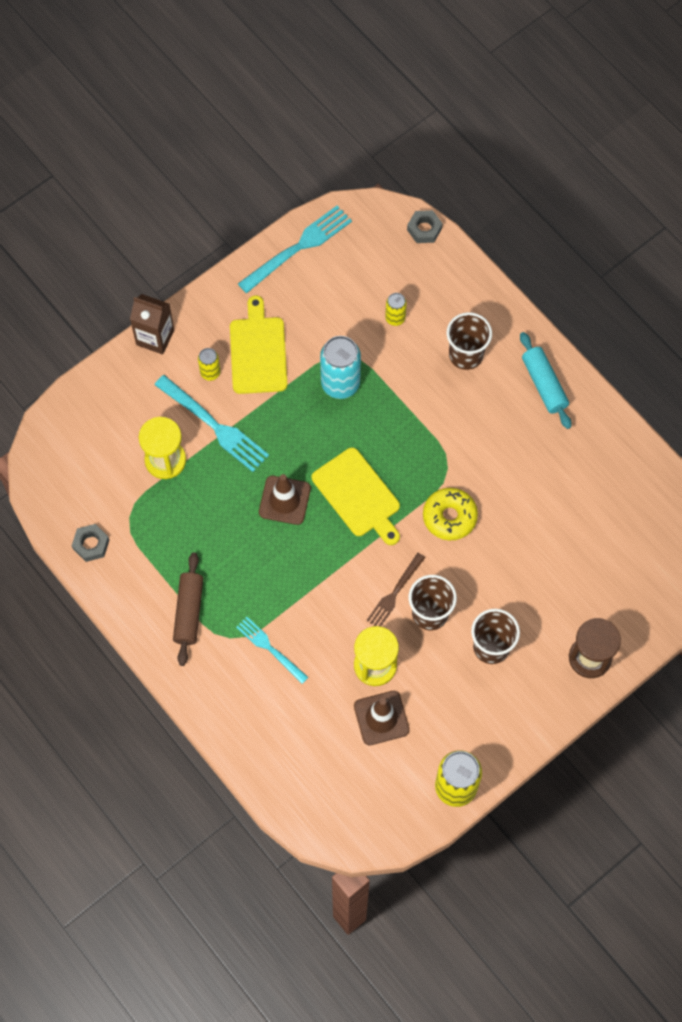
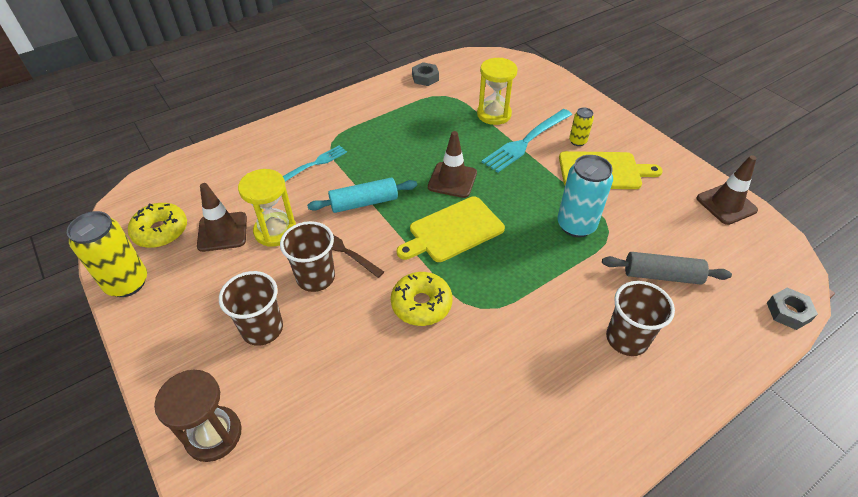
camera: 95 degrees right, 20 degrees down
brown carton [130,294,174,355] -> none
brown rolling pin [173,553,203,666] -> none
turquoise fork [238,205,352,294] -> brown traffic cone [697,155,758,225]
yellow can [385,293,407,326] -> grey rolling pin [602,252,732,285]
turquoise rolling pin [520,332,571,429] -> turquoise rolling pin moved to [307,178,417,213]
none -> yellow donut [128,203,187,248]

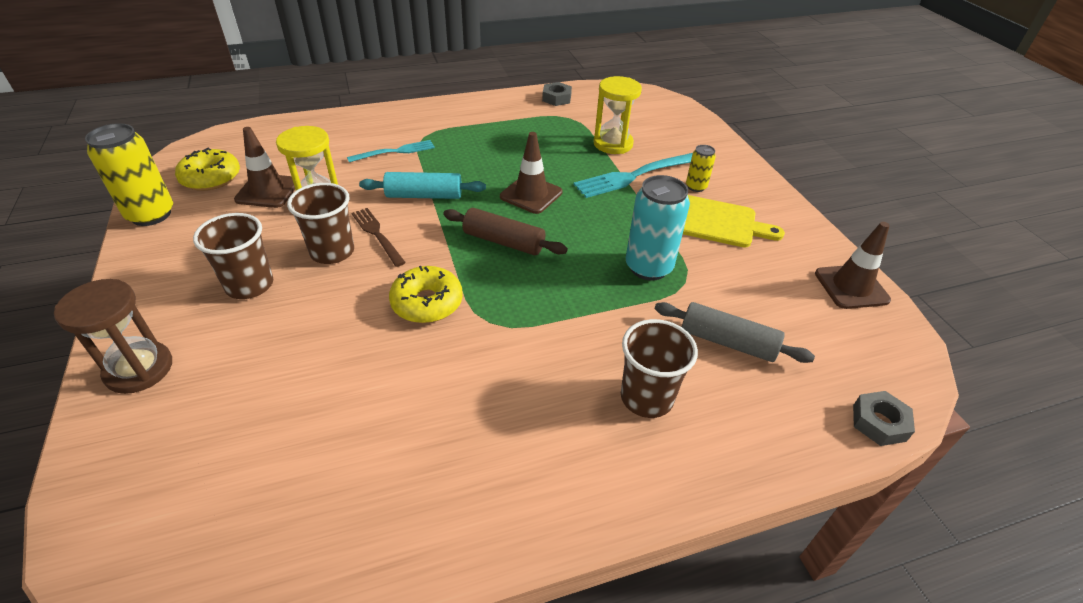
camera: 15 degrees right, 5 degrees down
yellow cutting board [397,196,505,262] -> brown rolling pin [443,208,568,255]

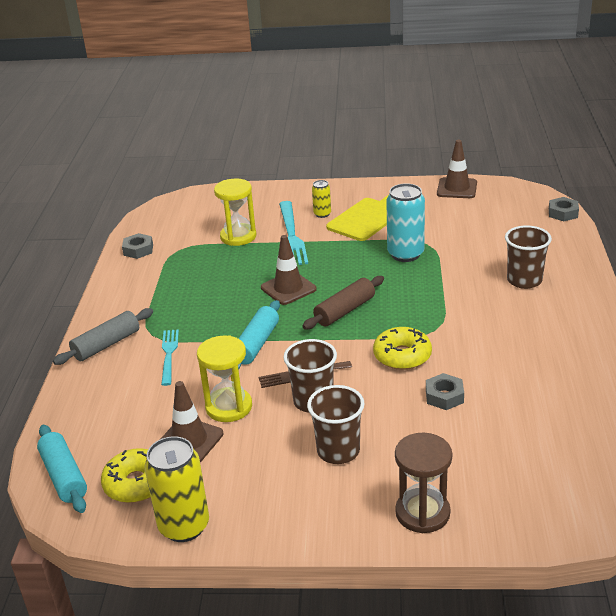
camera: 65 degrees left, 10 degrees down
grey rolling pin [655,302,815,363] -> grey rolling pin moved to [53,308,153,365]
none -> turquoise rolling pin [37,425,87,513]
none -> grey nut [426,373,464,410]

